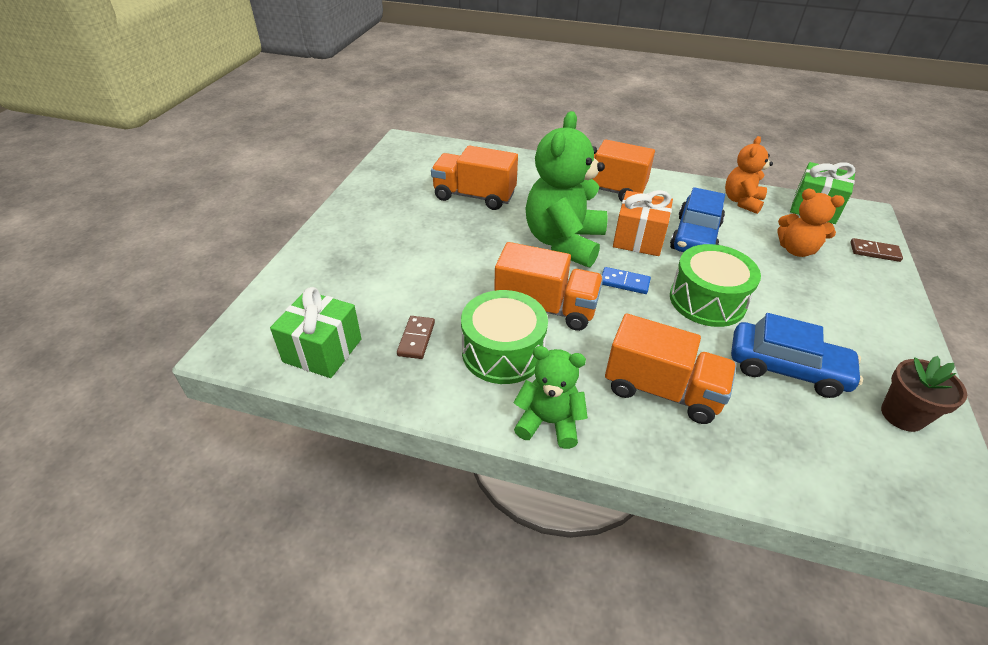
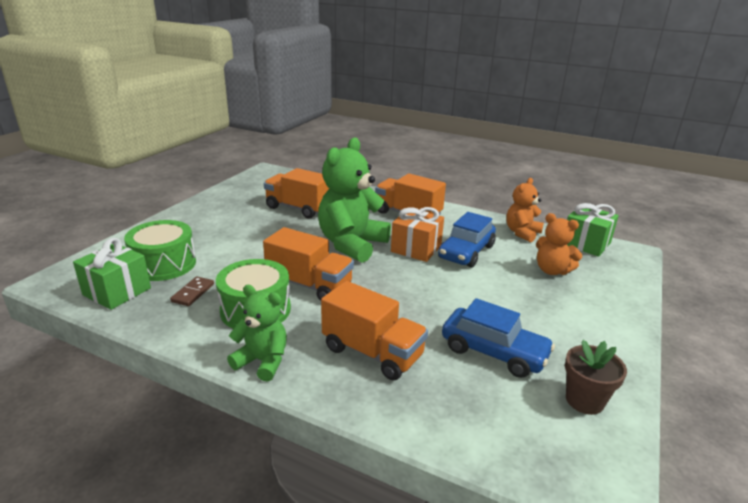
camera: 10 degrees right, 15 degrees down
blue domino [602,267,651,294] -> none
green drum [670,244,761,327] -> green drum moved to [124,220,196,281]
brown domino [850,238,903,262] -> none

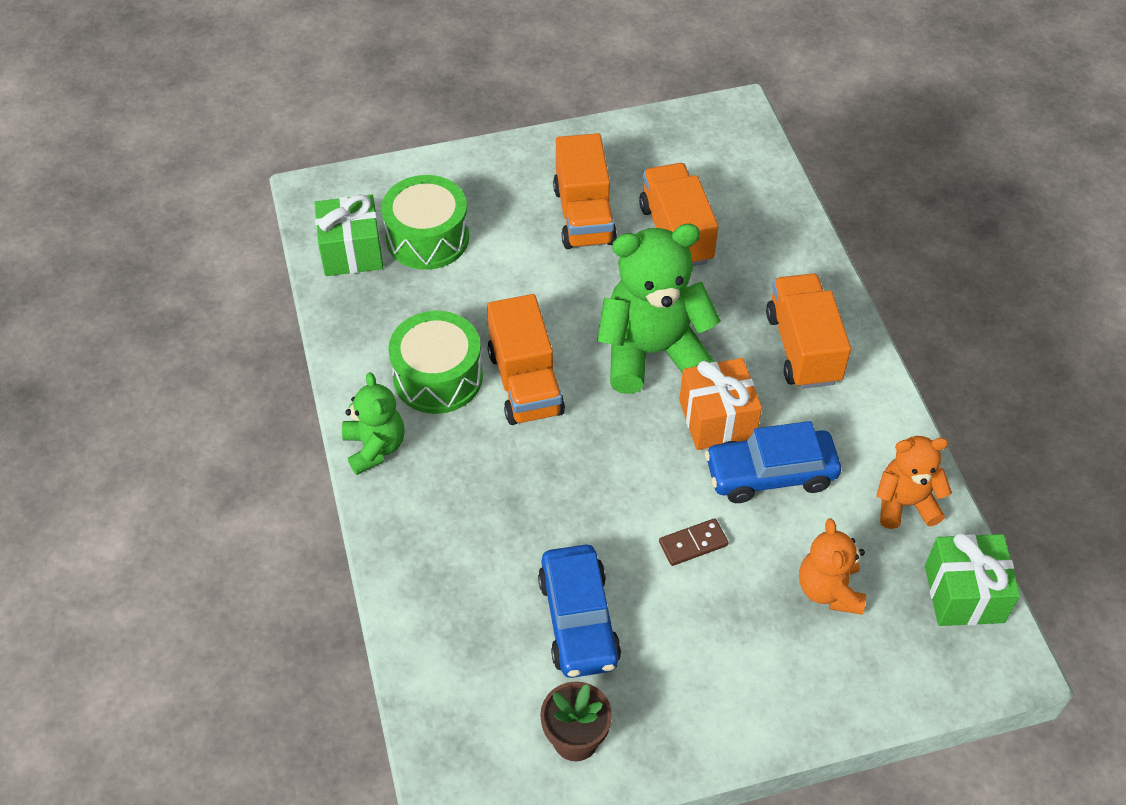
camera: 50 degrees right, 25 degrees up
brown domino [170,276,214,306] -> brown domino moved to [659,518,729,566]
orange truck [321,281,428,380] -> orange truck moved to [553,133,617,249]

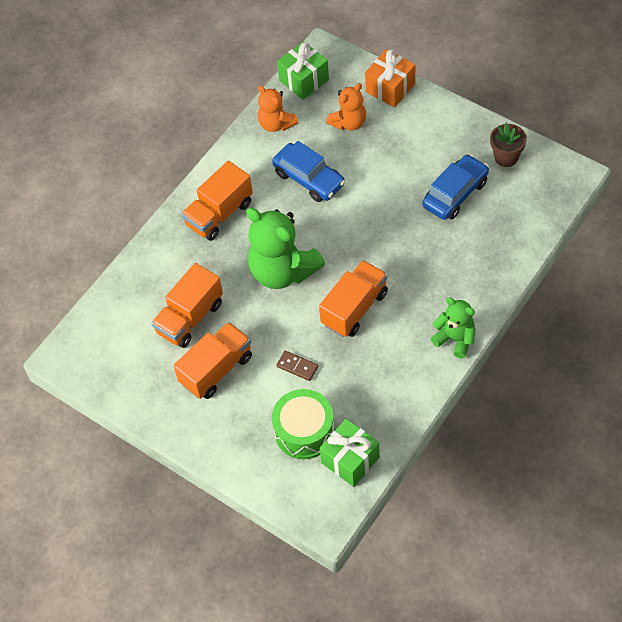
camera: 125 degrees left, 5 degrees up
green teddy bear [342,372,405,475] -> green teddy bear turned 90 degrees clockwise [431,297,475,358]
green drum [388,311,483,414] -> none
brown domino [659,518,729,566] -> brown domino moved to [276,351,318,381]
orange gift [679,358,762,450] -> orange gift moved to [365,49,415,108]

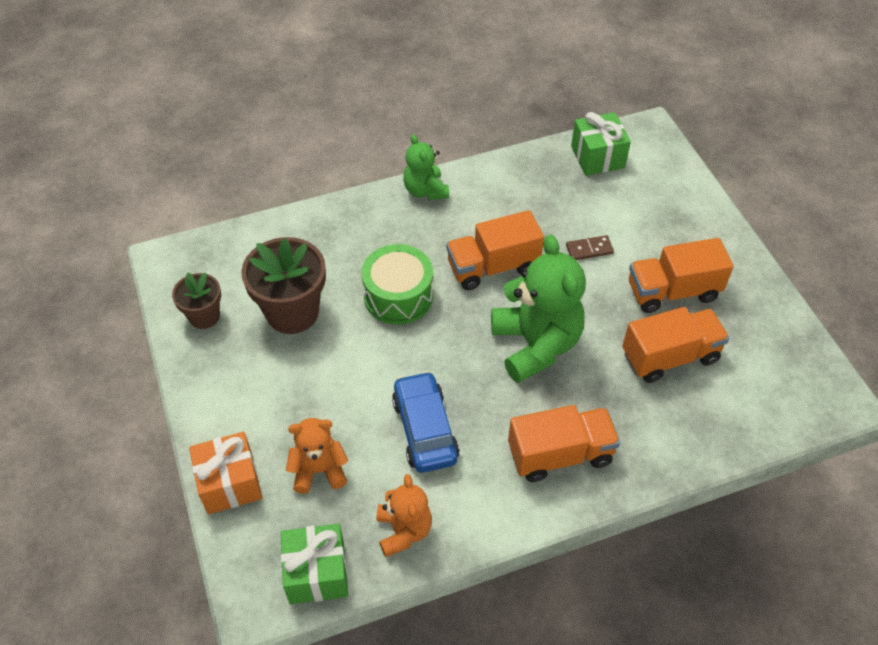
camera: 150 degrees left, 5 degrees down
green drum [272,389,335,459] -> green drum moved to [361,244,433,325]
brown domino [276,351,318,381] -> brown domino turned 75 degrees counterclockwise [566,235,614,260]
blue car [422,154,489,220] -> brown flower pot [241,237,326,334]

